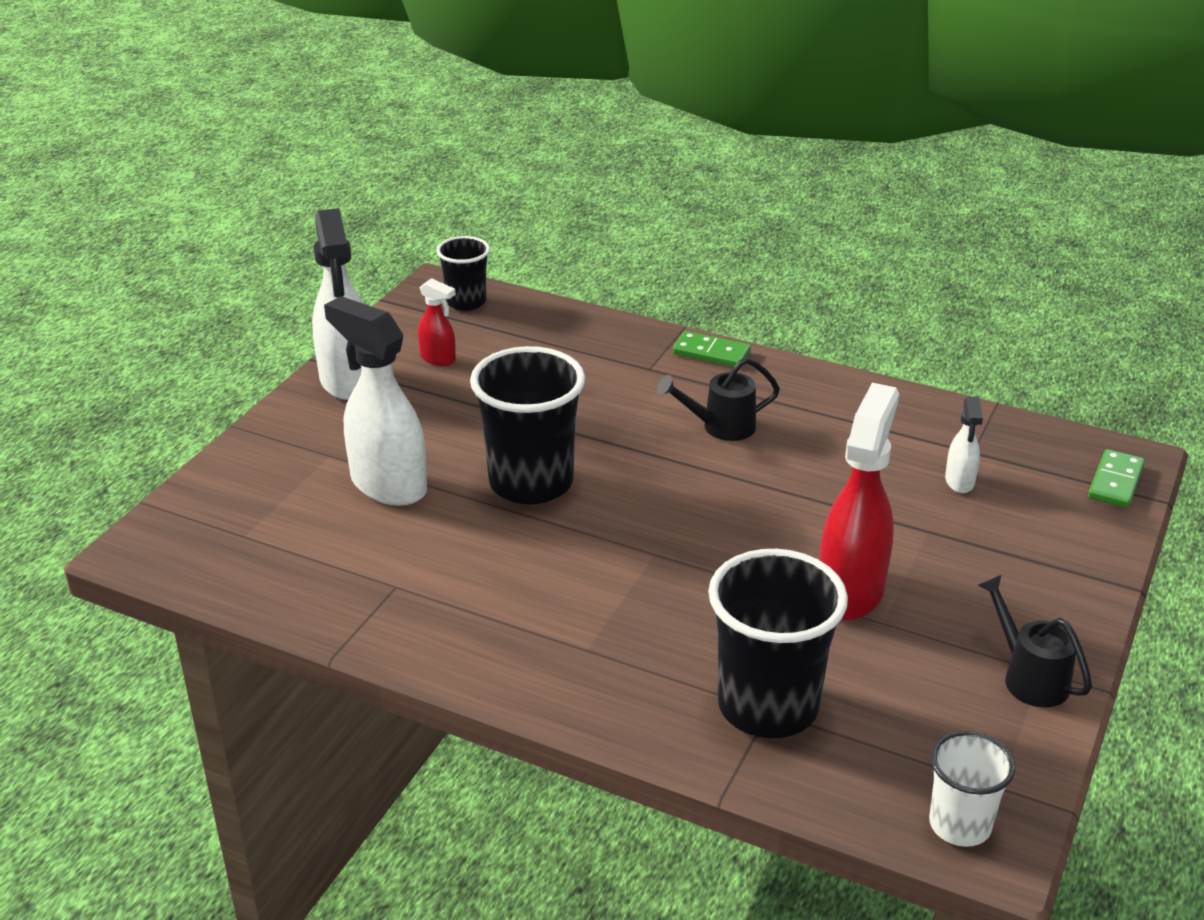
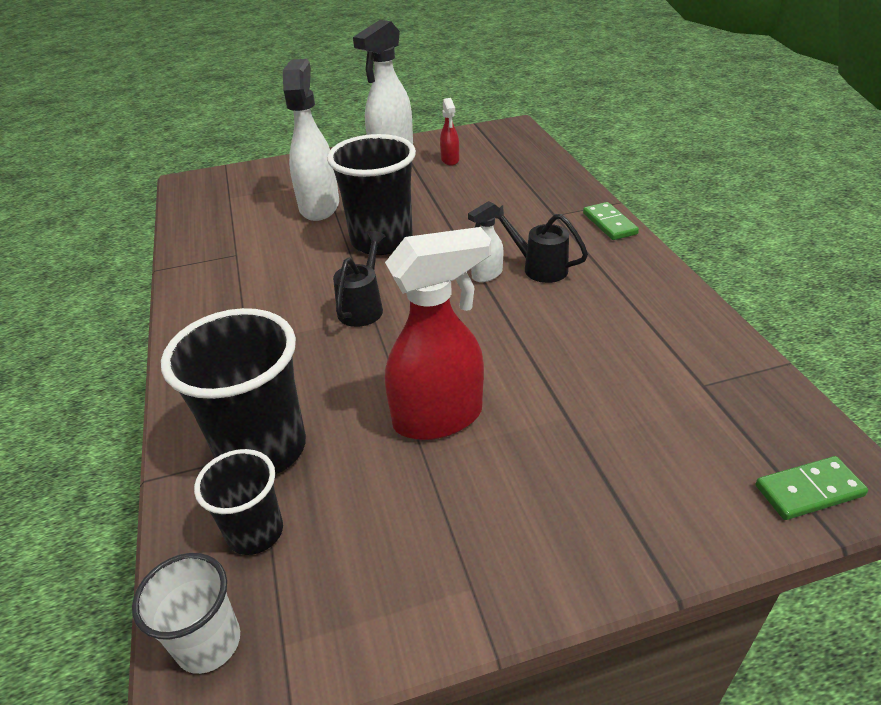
camera: 50 degrees right, 5 degrees up
black cup [436,236,490,311] -> black cup moved to [194,449,283,555]
white spray bottle [945,396,983,493] -> white spray bottle moved to [468,201,503,282]
black watering can [978,575,1092,707] -> black watering can moved to [333,231,385,327]

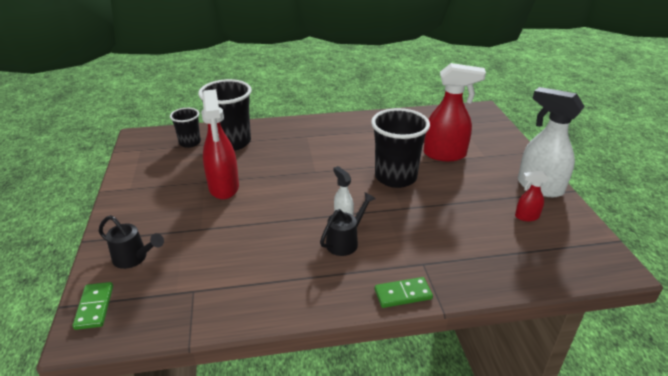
camera: 95 degrees right, 5 degrees down
white cup [132,553,240,674] -> none
white spray bottle [283,59,339,221] -> red spray bottle [424,63,486,161]
black watering can [333,231,385,327] -> black watering can moved to [98,215,164,269]

